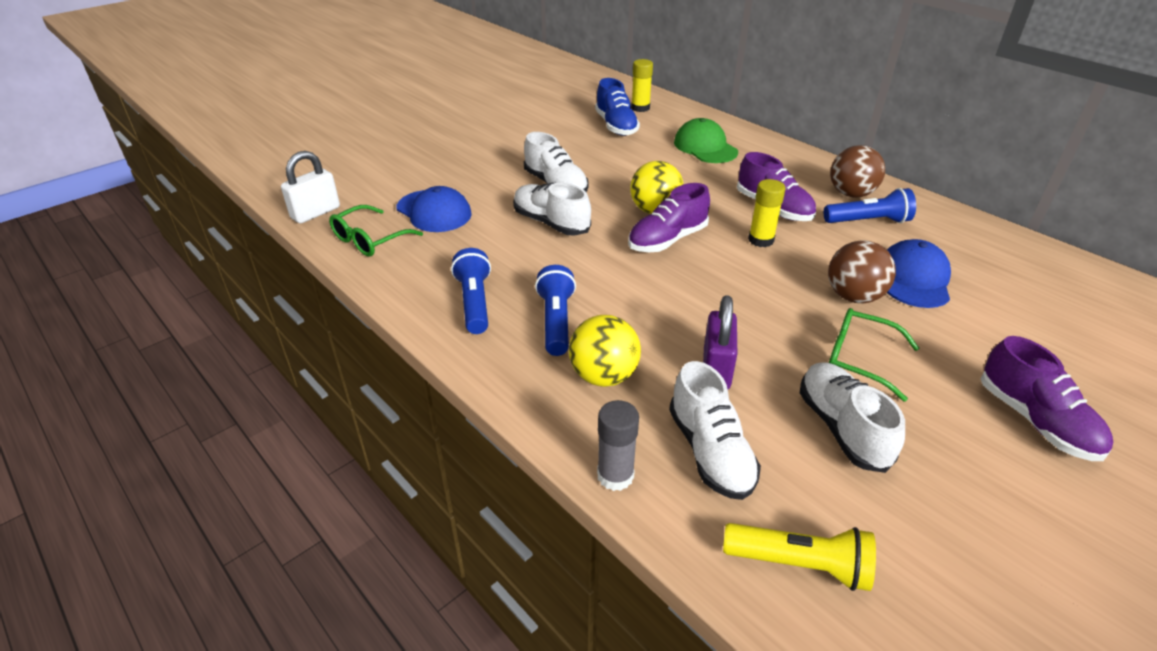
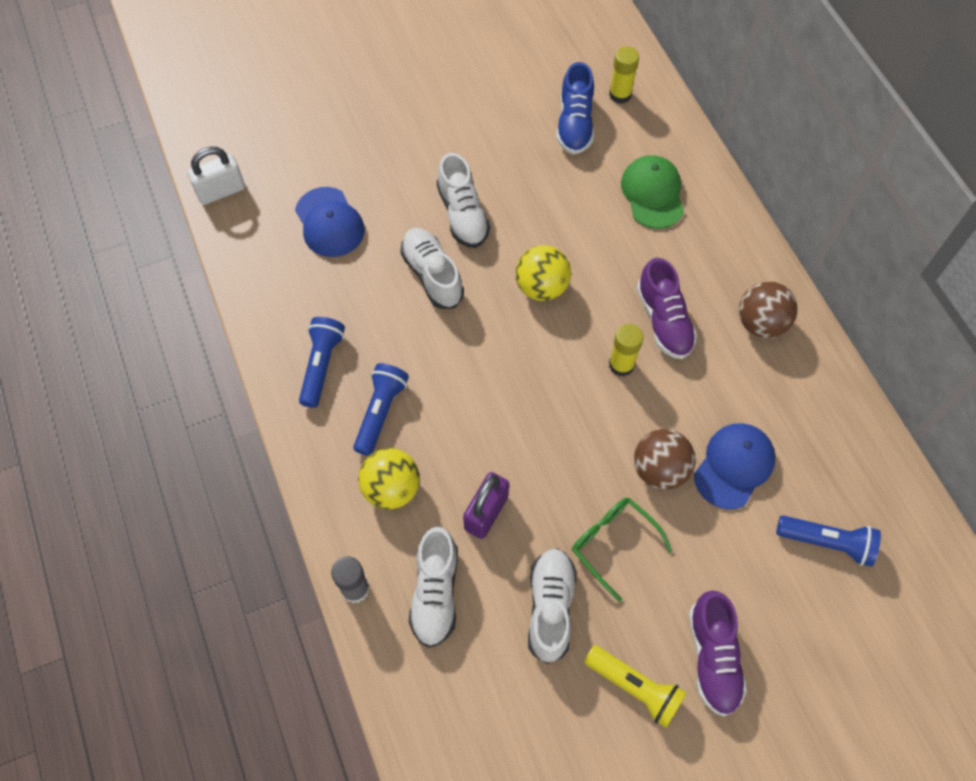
camera: 20 degrees right, 25 degrees up
green glasses [329,205,423,256] -> none
purple shoe [628,183,710,252] -> none
yellow flashlight [723,523,876,591] -> yellow flashlight moved to [584,645,687,728]
blue flashlight [824,188,916,223] -> blue flashlight moved to [776,515,881,567]

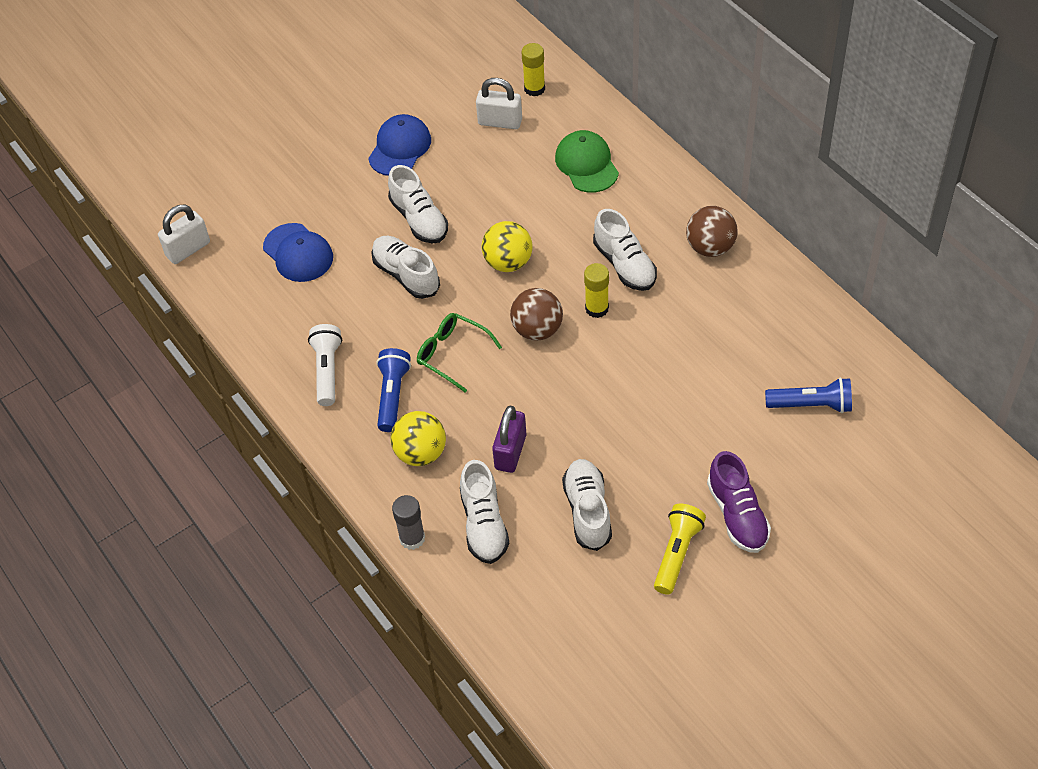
camera: 10 degrees left, 10 degrees down
blue flashlight [299,317,345,408] -> white flashlight [308,324,342,406]
blue shoe [556,62,594,154] -> white padlock [476,78,522,129]
green glasses [572,498,672,602] -> green glasses moved to [417,313,502,393]
yellow flashlight [584,645,687,728] -> yellow flashlight turned 90 degrees counterclockwise [654,504,706,595]
brown ball [634,429,696,490] -> brown ball moved to [510,288,563,341]
purple shoe [637,258,697,359] -> white shoe [593,209,657,291]
blue cap [694,424,776,509] -> blue cap moved to [368,114,431,176]

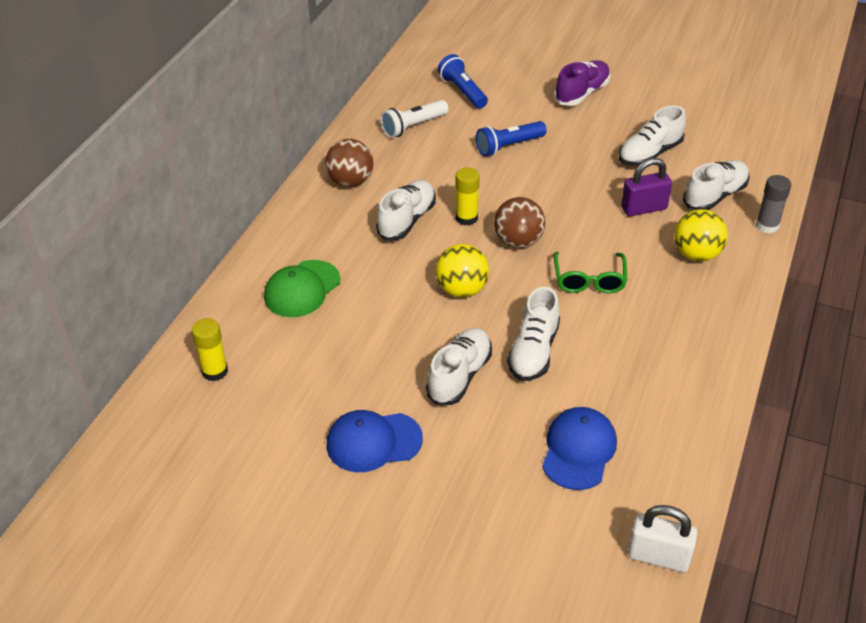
camera: 125 degrees left, 10 degrees down
white flashlight [308,324,342,406] -> white flashlight moved to [381,100,449,138]
blue flashlight [377,348,411,432] -> blue flashlight moved to [476,121,547,156]
white padlock [476,78,522,129] -> none
yellow flashlight [654,504,706,595] -> none

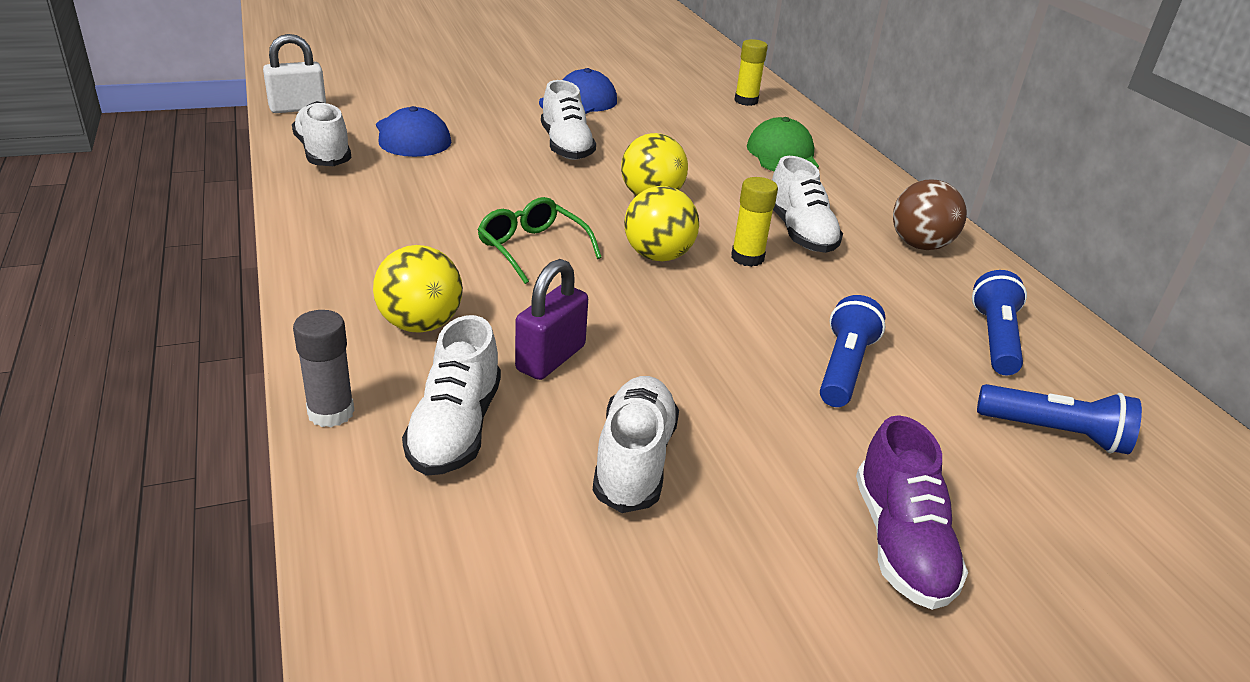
camera: 135 degrees right, 10 degrees down
white flashlight [381,100,449,138] -> blue flashlight [972,270,1027,375]
brown ball [494,197,545,248] -> yellow ball [624,186,699,261]
white shoe [507,287,560,381] -> white shoe moved to [292,101,352,166]

